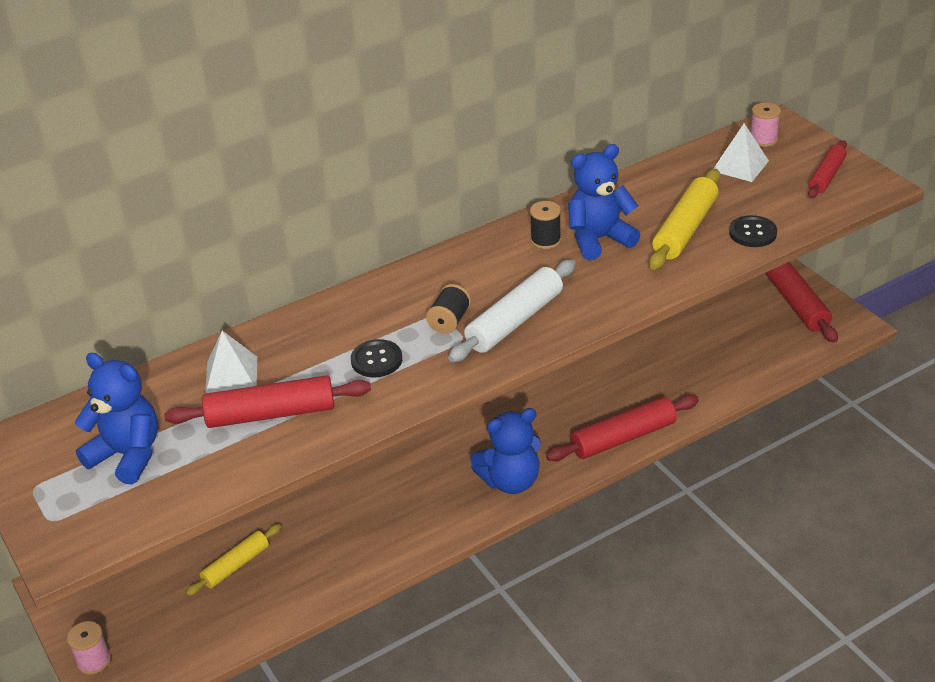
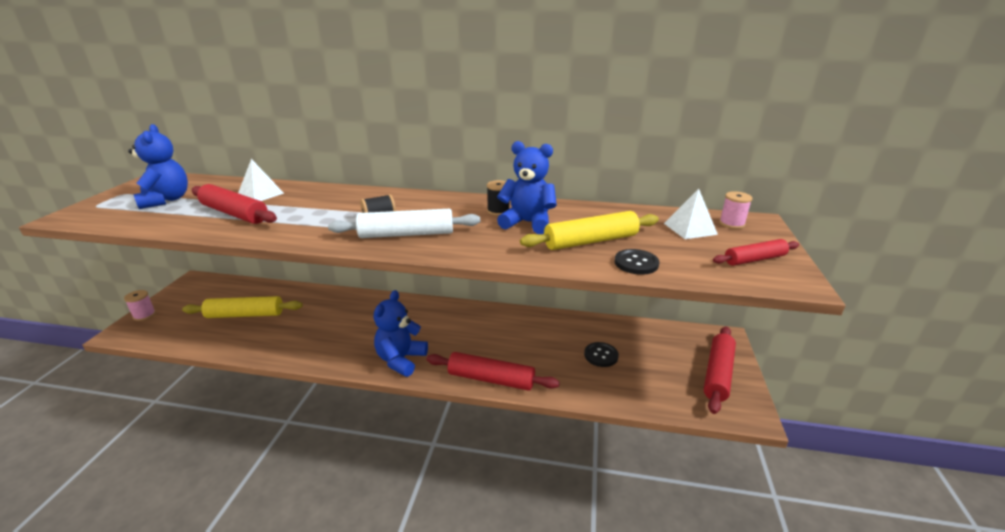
camera: 40 degrees right, 10 degrees down
yellow rolling pin [186,524,281,596] -> yellow rolling pin [182,296,302,318], size x1.57
black button [351,339,402,378] -> black button moved to [584,342,619,367]
blue teddy bear [470,408,541,494] -> blue teddy bear turned 90 degrees clockwise [374,290,428,377]

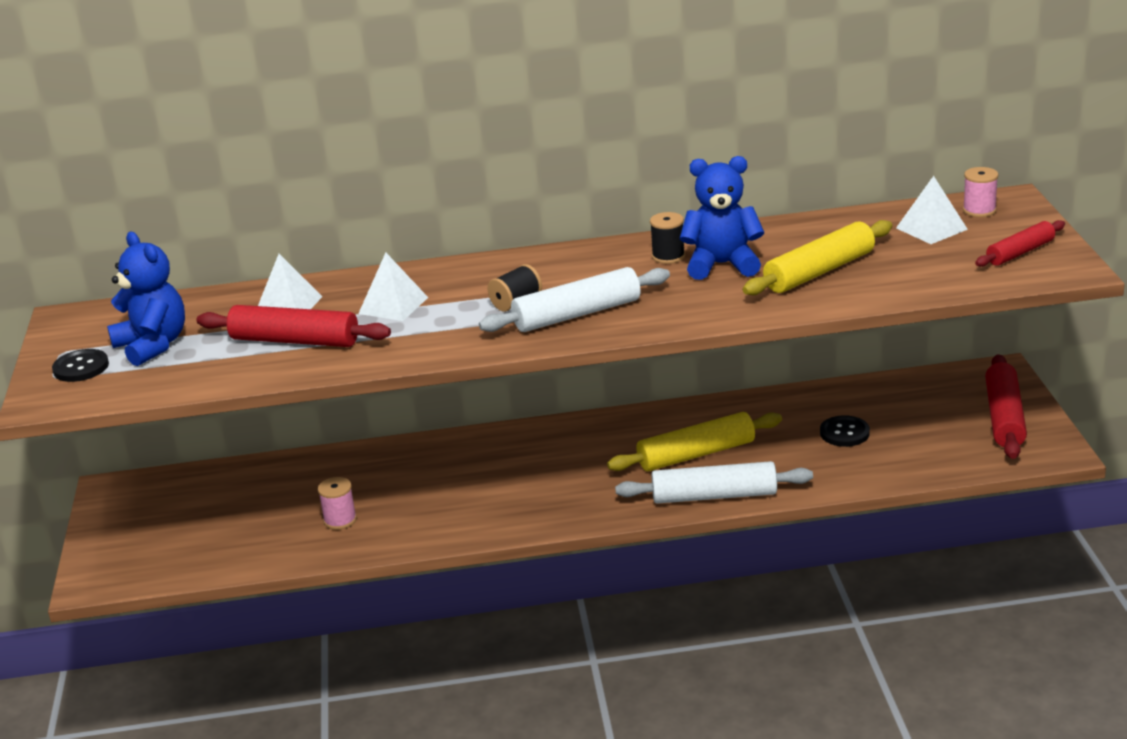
camera: 15 degrees left, 0 degrees up
pink spool [124,290,156,321] -> pink spool moved to [318,477,357,530]
yellow rolling pin [182,296,302,318] -> yellow rolling pin moved to [607,412,782,471]
blue teddy bear [374,290,428,377] -> none
red rolling pin [427,352,560,391] -> white rolling pin [615,461,813,504]
black button [615,249,659,275] -> black button moved to [52,349,109,382]
none -> white pyramid [358,253,428,321]

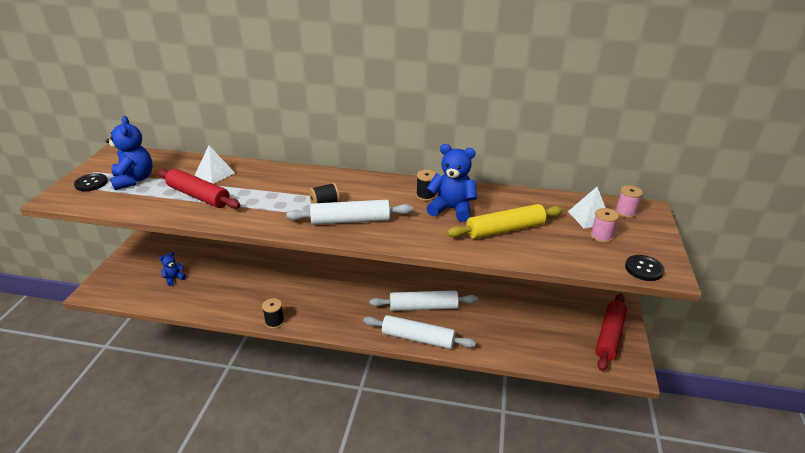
camera: 15 degrees right, 5 degrees up
pink spool [318,477,357,530] -> pink spool moved to [590,208,619,243]
white pyramid [358,253,428,321] -> none
yellow rolling pin [607,412,782,471] -> white rolling pin [370,290,478,311]
black button [820,415,870,447] -> black button moved to [625,255,665,281]
red rolling pin [975,220,1065,267] -> none
none -> blue teddy bear [159,251,186,286]
none -> black spool [262,298,284,329]

